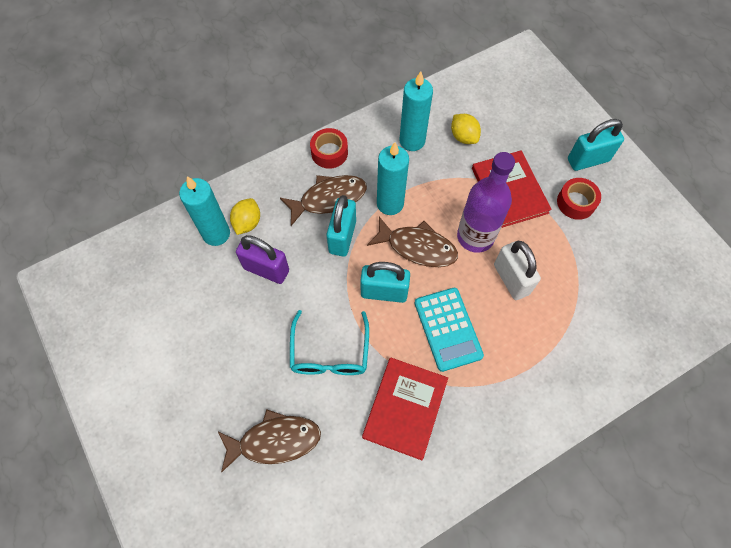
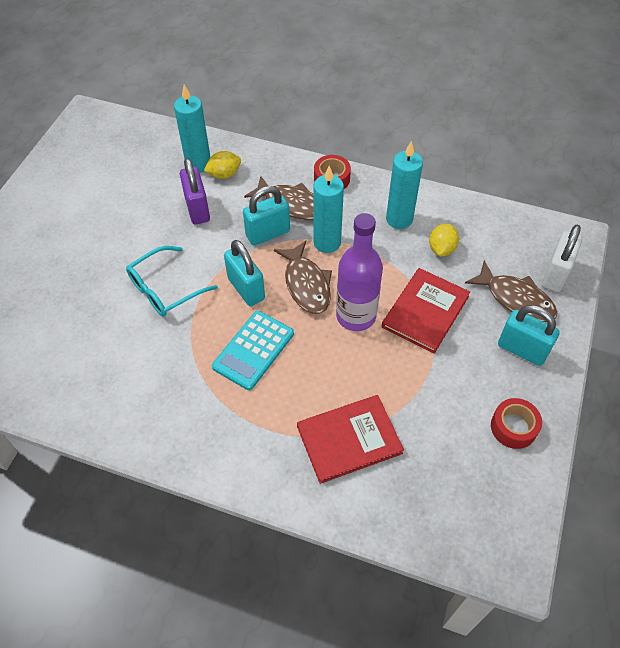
camera: 50 degrees right, 10 degrees down
brown fish [218,409,321,472] -> brown fish moved to [465,260,557,322]
red book [362,358,448,460] -> red book moved to [297,395,404,484]
white padlock [494,241,541,300] -> white padlock moved to [542,225,582,292]
red tape [557,178,601,220] -> red tape moved to [491,398,542,449]

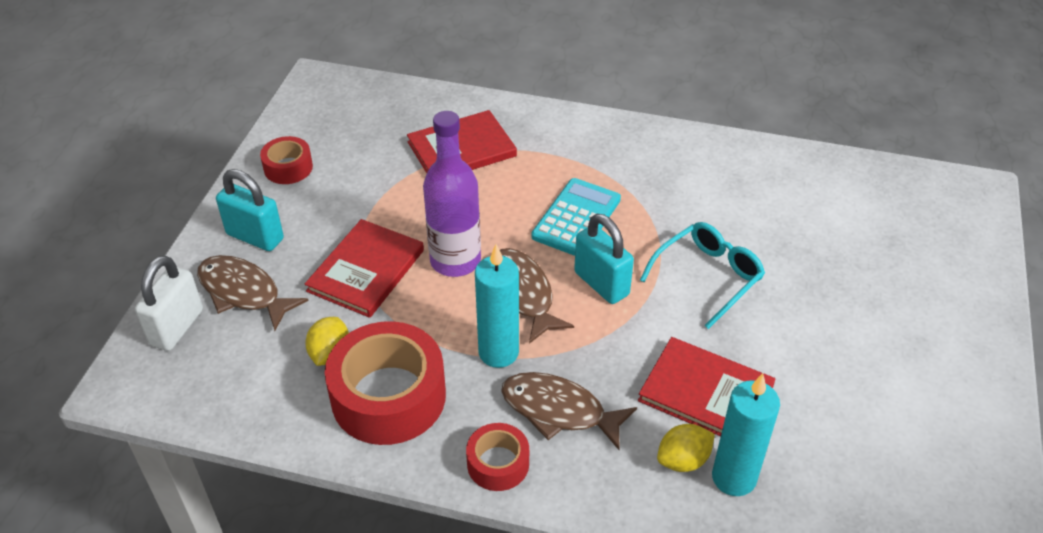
camera: 175 degrees right, 10 degrees down
purple padlock [180,158,210,224] -> red book [638,337,775,436]
turquoise padlock [243,186,290,245] -> none
turquoise candle [386,141,423,229] -> red tape [325,321,446,445]

